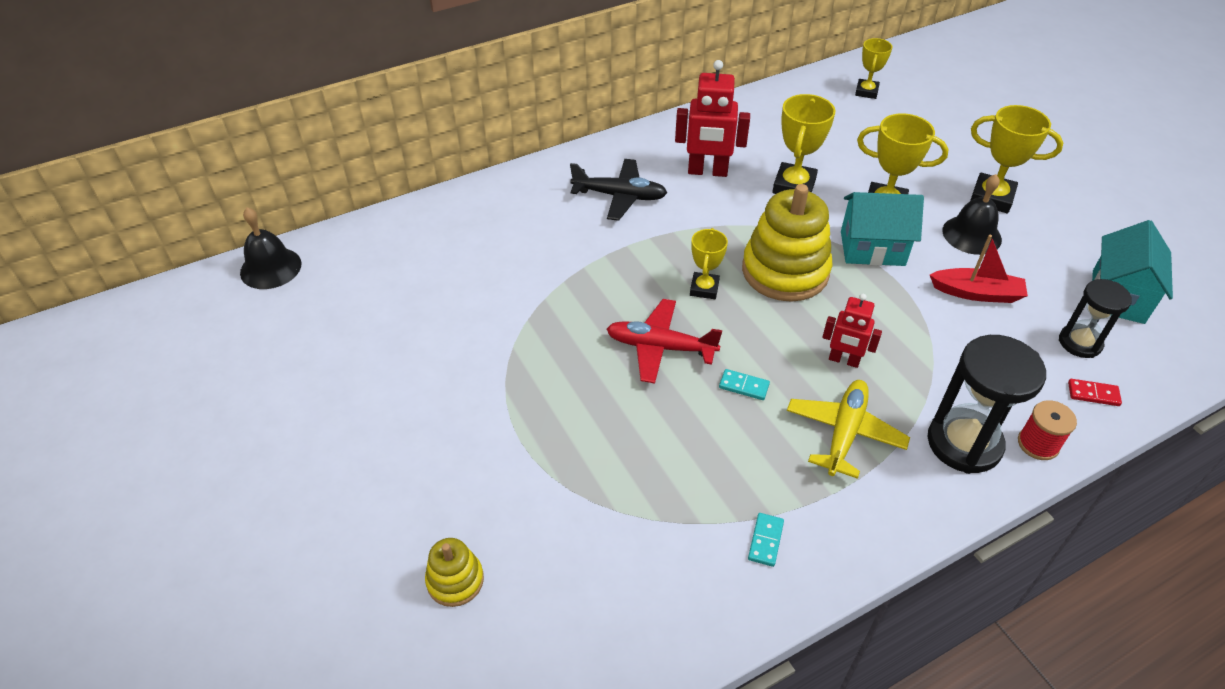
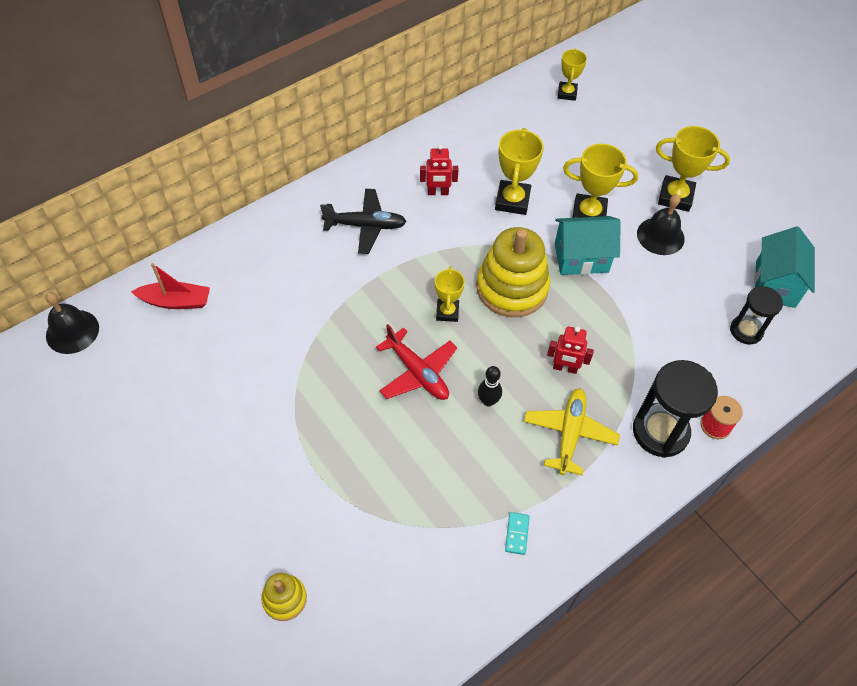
camera: 10 degrees left, 10 degrees up
red plane [607,299,722,384] -> red plane turned 135 degrees counterclockwise [376,324,457,400]
red robot [675,60,750,177] -> red robot [420,145,458,195], size x0.62
turquoise domino [719,369,770,400] -> black bowling pin [478,366,502,407]
red boat [930,235,1028,303] -> red boat moved to [131,263,210,309]
red domino [1068,379,1122,406] -> none

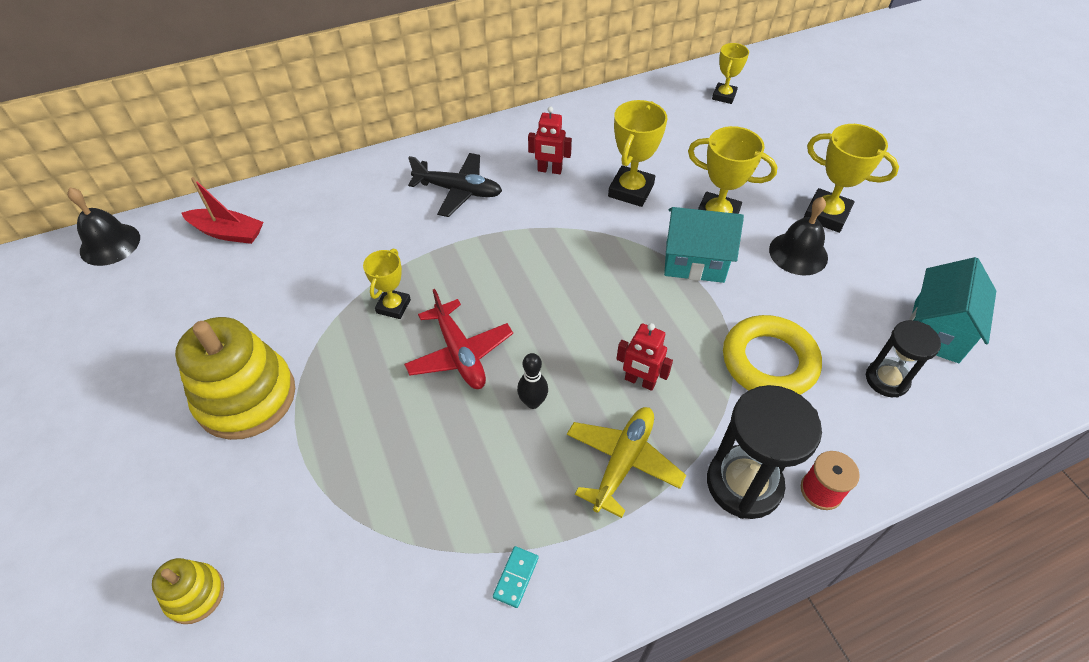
camera: 15 degrees right, 5 degrees down
yellow trophy [435,266,465,322] -> yellow trophy moved to [363,249,411,319]
yellow stacking toy [476,227,550,317] -> yellow stacking toy moved to [175,317,295,440]
none -> yellow ring [723,315,822,395]

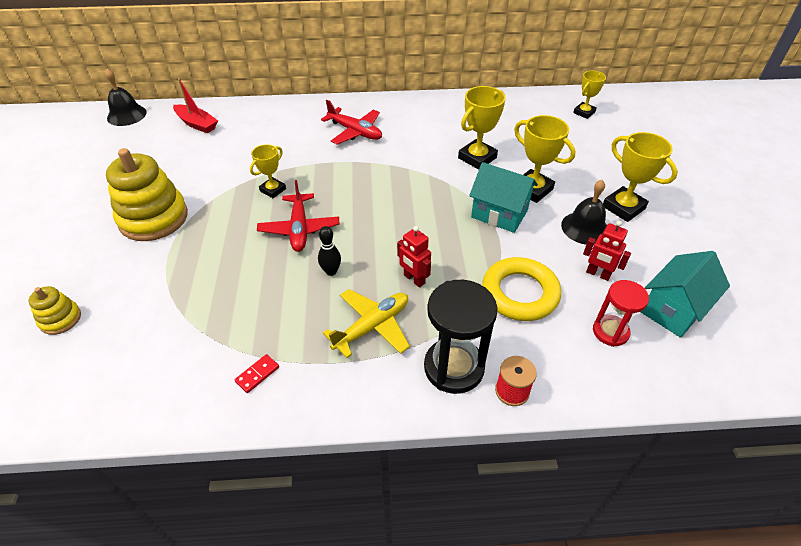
camera: 20 degrees right, 5 degrees down
black plane [408,153,502,217] -> red plane [321,100,382,145]
turquoise domino [493,546,539,608] -> red domino [235,354,279,393]
red robot [528,107,572,174] -> red robot moved to [583,221,631,281]
black hourglass [865,320,941,397] -> red hourglass [593,280,649,347]

